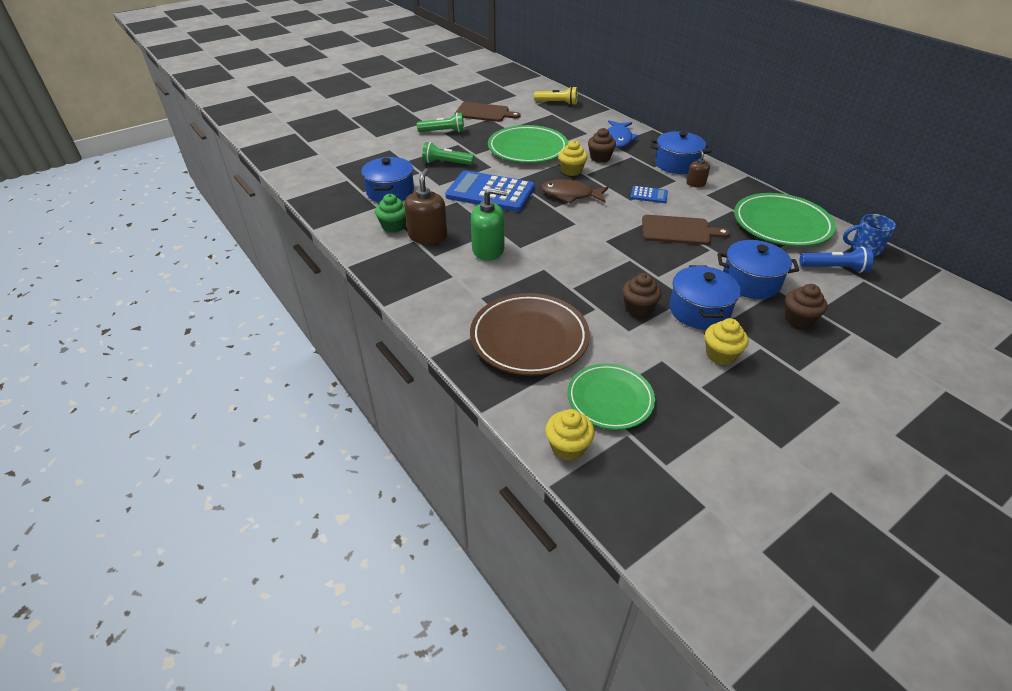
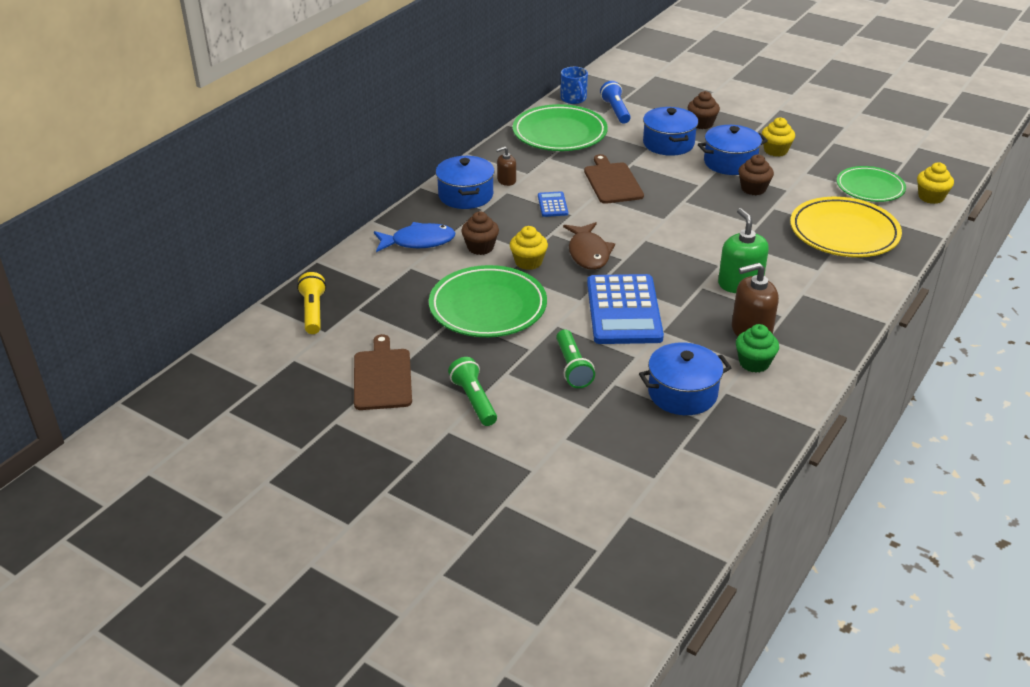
camera: 110 degrees left, 5 degrees down
brown plate [470,293,590,376] -> yellow plate [790,197,902,257]

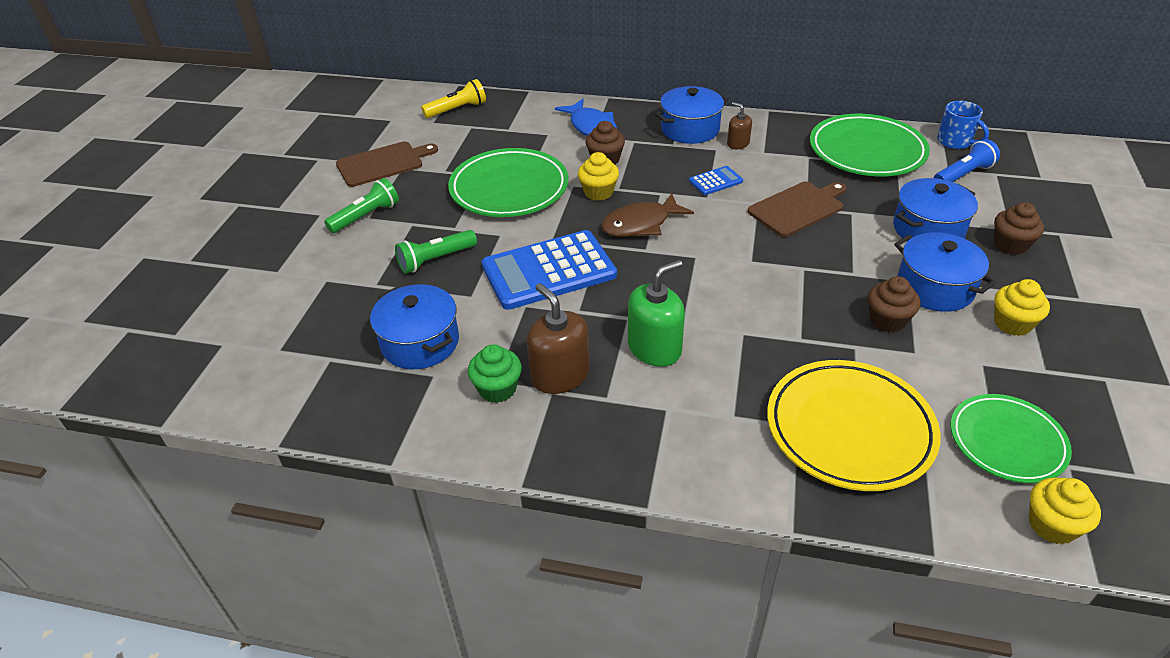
camera: 70 degrees right, 5 degrees up
blue mug [561,67,588,104] -> blue mug turned 90 degrees counterclockwise [937,101,989,149]

